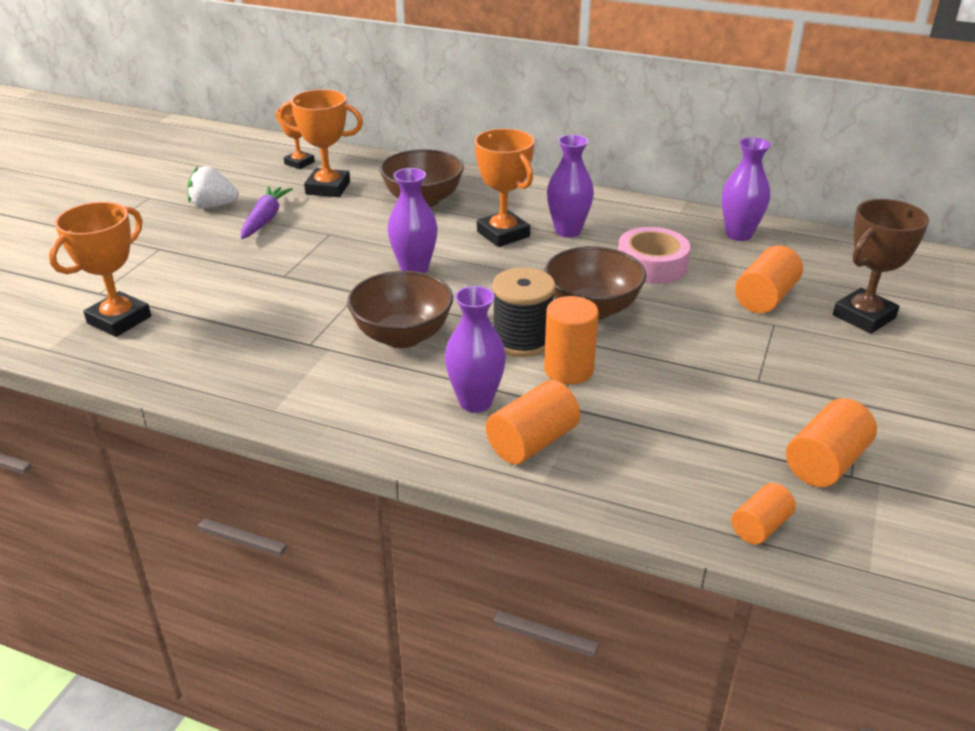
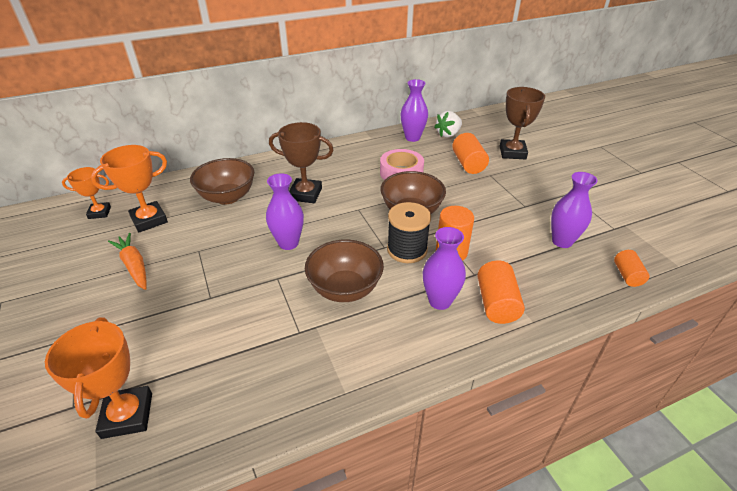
camera: 45 degrees left, 5 degrees up
white strawberry [187,166,239,208] -> white strawberry moved to [434,111,462,137]
purple carrot [241,186,293,239] -> orange carrot [108,233,147,290]
orange trophy [475,128,534,247] -> brown trophy [269,122,333,203]
purple vase [547,135,594,238] -> purple vase moved to [551,172,598,248]
orange cylinder [786,398,877,487] -> none

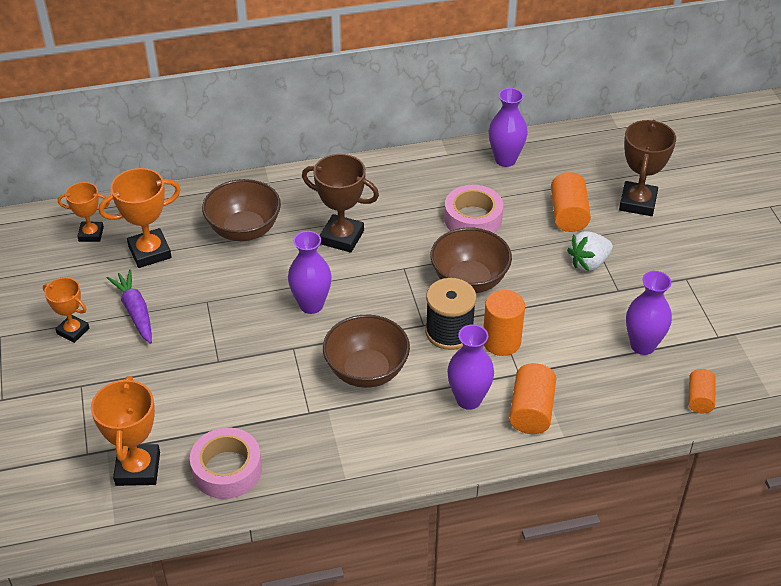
camera: 10 degrees right, 5 degrees up
orange carrot [108,233,147,290] -> purple carrot [107,269,152,344]
white strawberry [434,111,462,137] -> white strawberry moved to [567,231,613,271]
none -> orange trophy [43,277,89,343]
none -> pink tape [190,427,262,499]

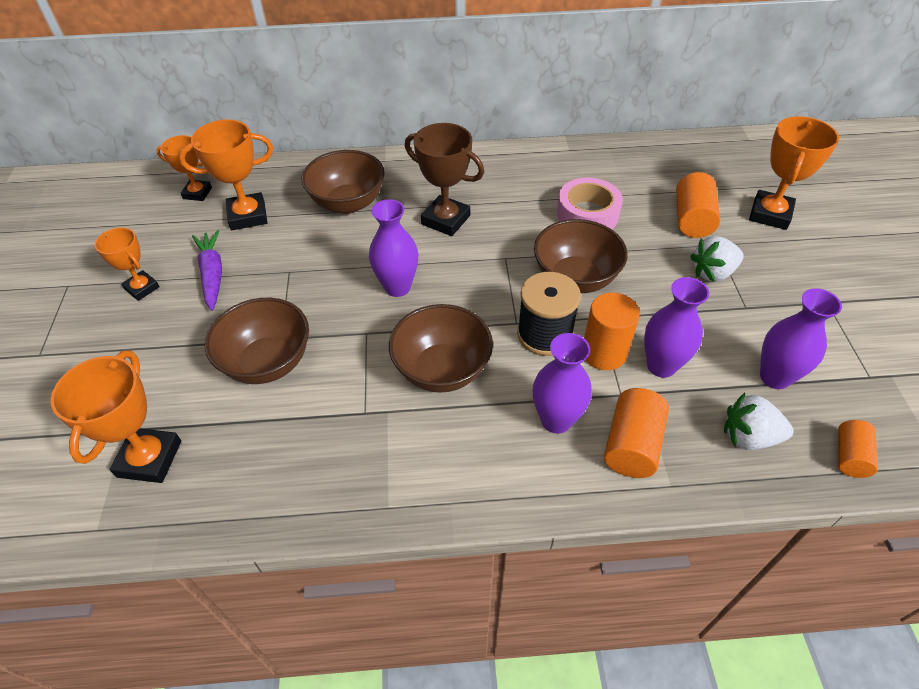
camera: 10 degrees right, 5 degrees up
pink tape [190,427,262,499] -> none
purple vase [488,88,528,167] -> purple vase moved to [644,277,709,378]
brown trophy [619,120,676,216] -> orange trophy [749,116,839,230]
none -> brown bowl [205,298,309,384]
none -> white strawberry [724,393,793,450]

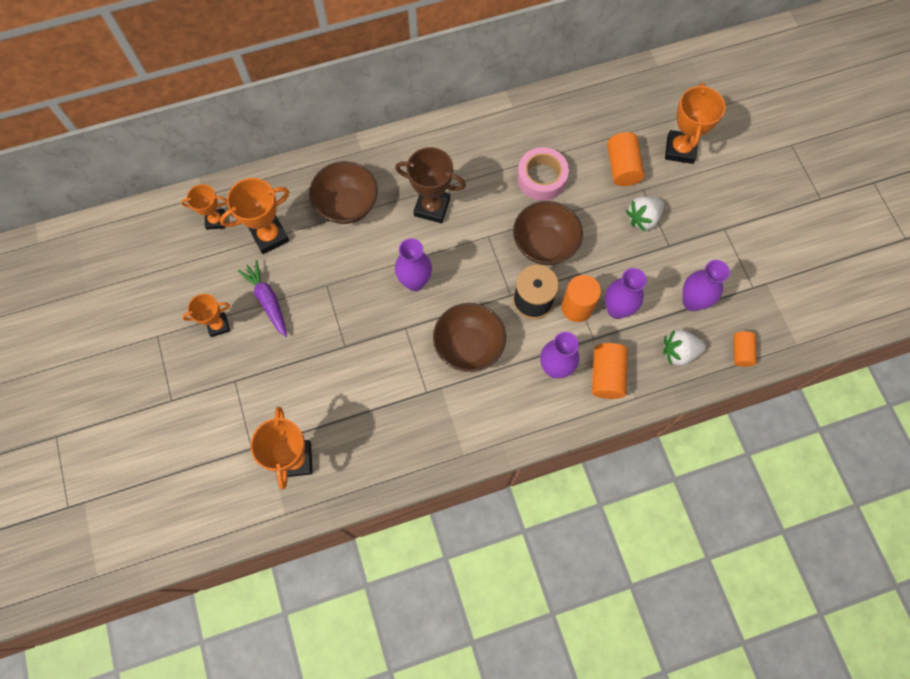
camera: 15 degrees left, 20 degrees up
orange trophy [95,227,160,301] -> orange trophy turned 45 degrees counterclockwise [182,294,230,337]
brown bowl [205,298,309,384] -> none

